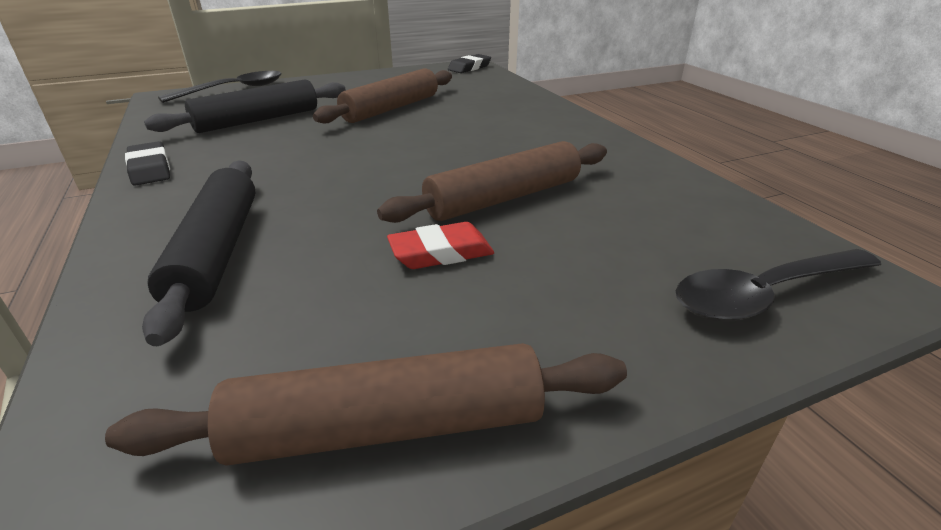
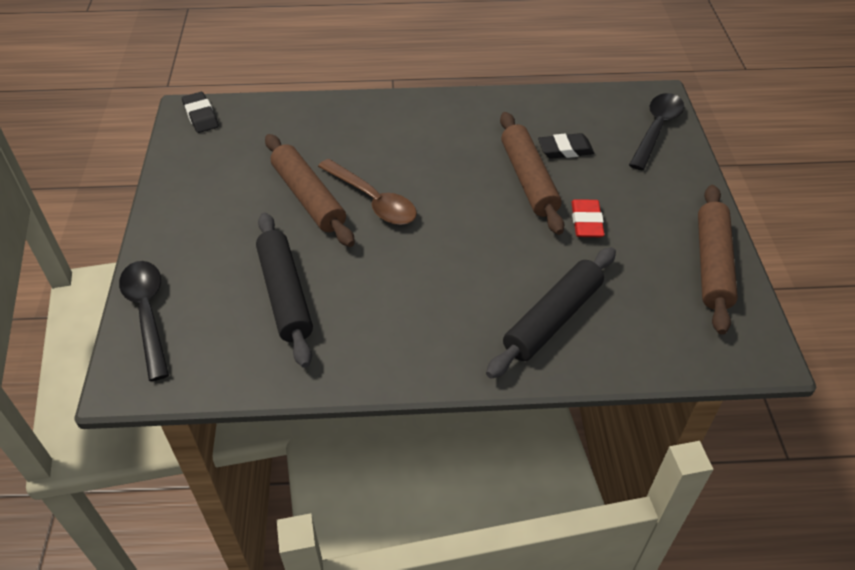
camera: 70 degrees left, 15 degrees up
black eraser [125,141,170,186] -> black eraser moved to [538,133,594,159]
black rolling pin [142,160,255,346] -> black rolling pin turned 60 degrees counterclockwise [486,247,616,379]
black spoon [675,249,881,322] -> black spoon turned 150 degrees counterclockwise [629,93,684,170]
none -> brown spoon [318,159,417,225]

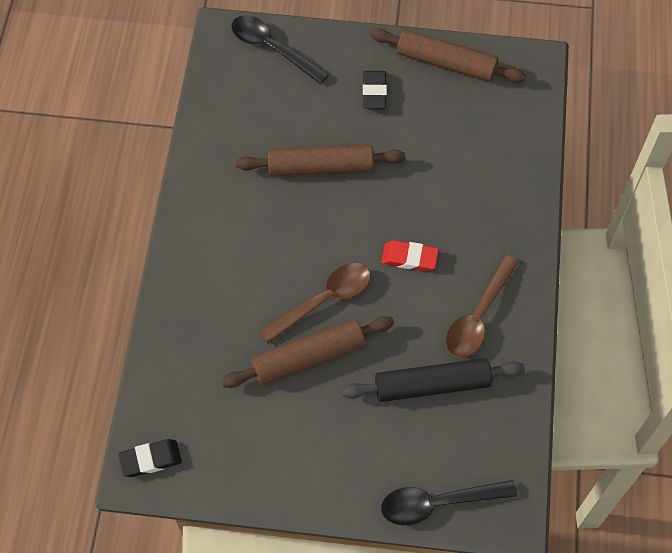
camera: 80 degrees left, 15 degrees up
black rolling pin [486,247,616,379] -> none
black eraser [538,133,594,159] -> black eraser moved to [363,71,387,109]
red eraser [571,199,605,237] -> red eraser moved to [381,240,439,271]
none -> brown spoon [446,255,519,358]

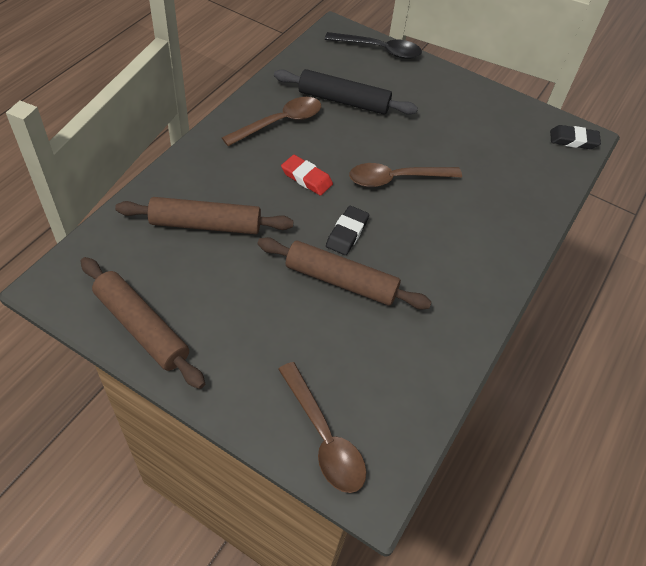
camera: 160 degrees left, 10 degrees down
brown rolling pin [221,316,394,388] -> brown rolling pin moved to [115,197,294,234]
black spoon [231,15,329,84] -> brown spoon [278,362,366,493]
black eraser [363,71,387,109] -> black eraser moved to [326,206,369,255]

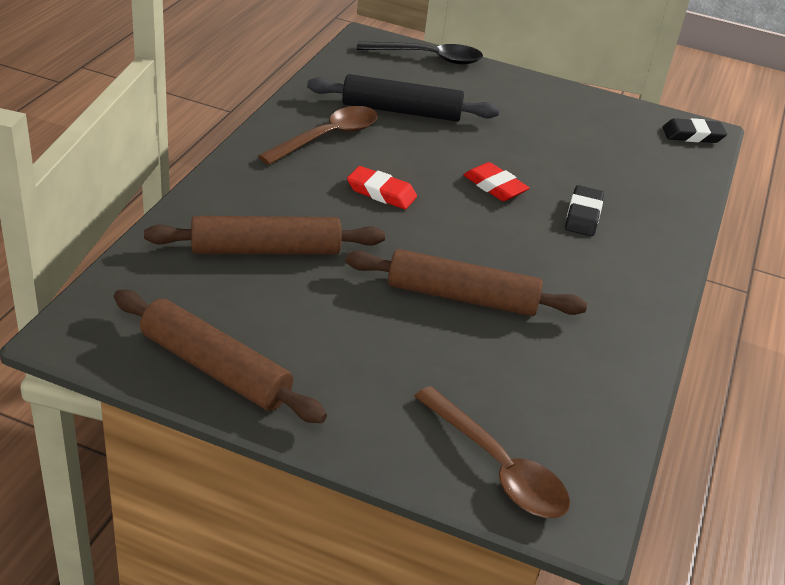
camera: 10 degrees left, 15 degrees down
black eraser [326,206,369,255] -> black eraser moved to [565,185,604,236]
brown spoon [349,163,462,187] -> red eraser [464,162,529,201]

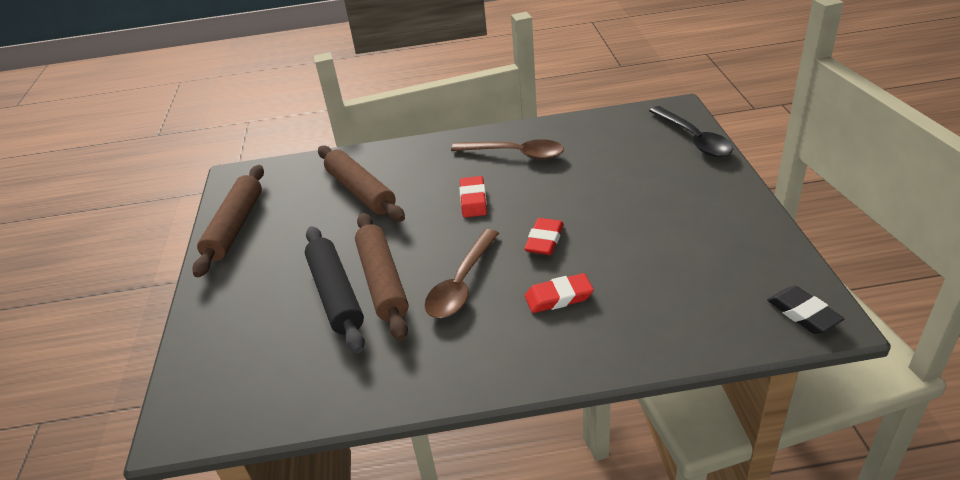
camera: 70 degrees right, 0 degrees up
black rolling pin [307,74,499,121] -> black rolling pin moved to [305,226,365,353]
brown spoon [414,386,570,518] -> brown spoon moved to [424,229,499,318]
black eraser [565,185,604,236] -> red eraser [525,273,594,313]

